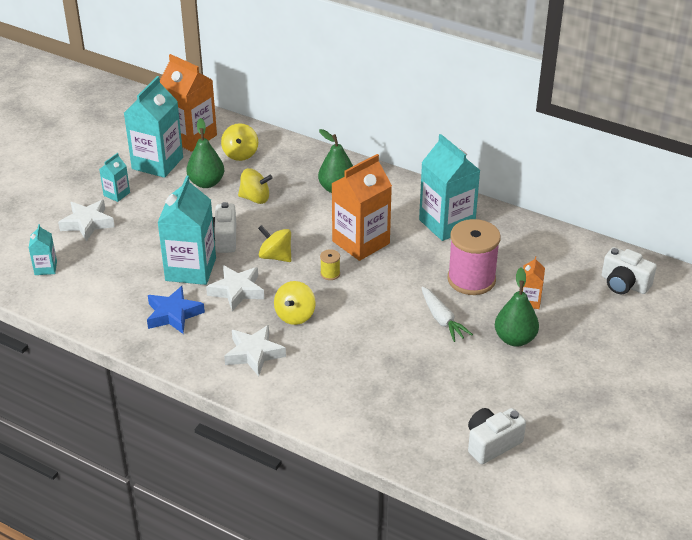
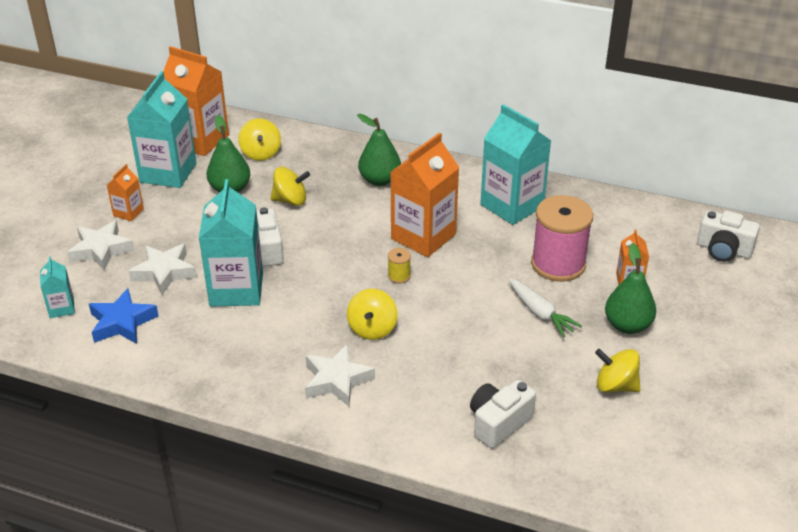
camera: 10 degrees left, 0 degrees up
turquoise carton [99,153,130,202] -> orange carton [107,164,144,221]
blue star [147,286,205,334] -> blue star moved to [89,288,159,344]
white star [206,265,264,311] -> white star moved to [129,244,197,295]
yellow spinning top [258,225,291,262] -> yellow spinning top moved to [595,349,640,393]
white camera [468,408,526,464] -> white camera moved to [470,380,536,448]

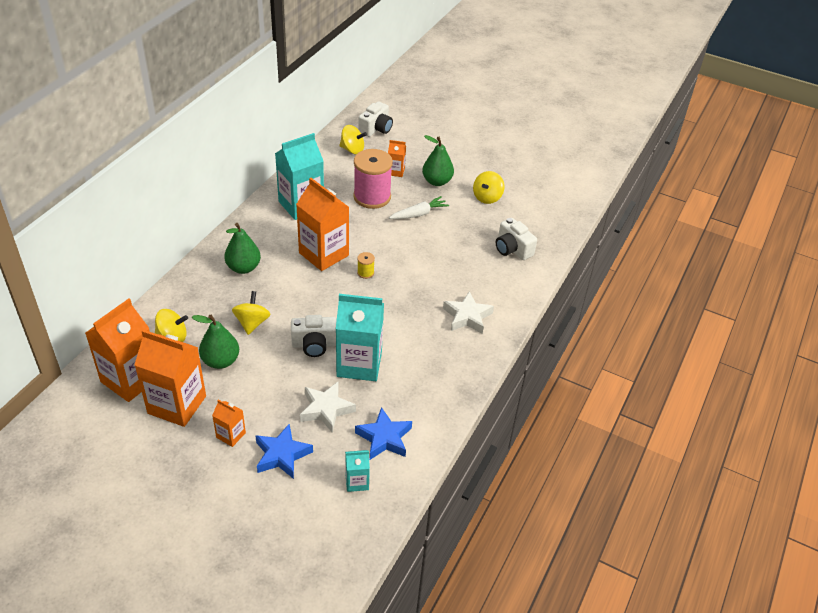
camera: 85 degrees left, 5 degrees up
white star [67,220,135,271] -> blue star [255,423,313,479]
turquoise carton [127,71,196,188] -> orange carton [134,330,206,427]
yellow spinning top [347,289,397,340] -> yellow spinning top moved to [339,125,367,155]

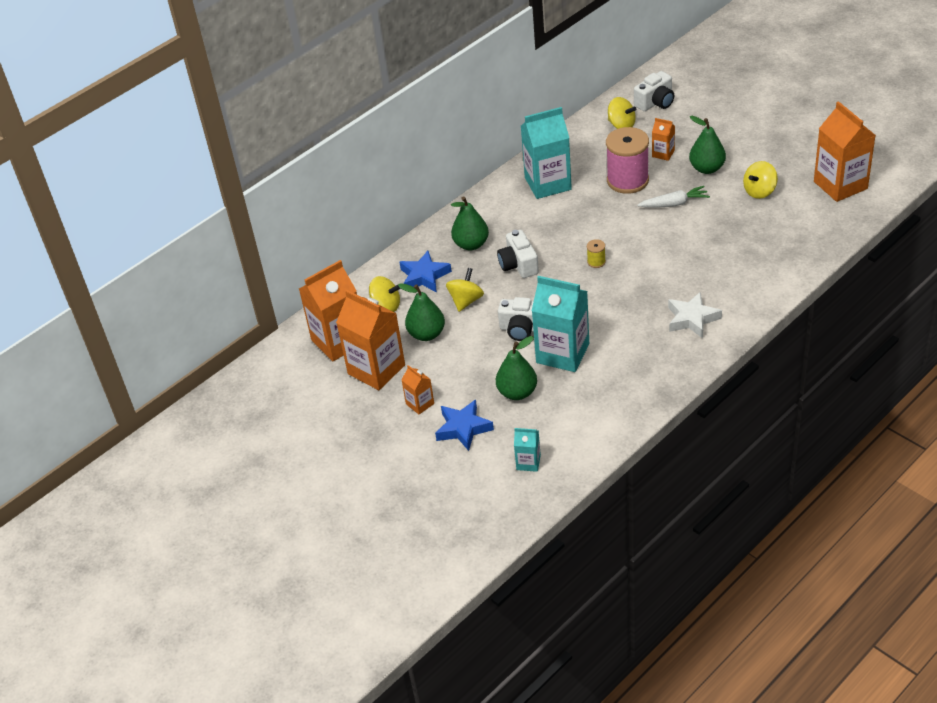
camera: 25 degrees right, 0 degrees up
orange carton [296,178,349,271] -> orange carton moved to [814,101,876,202]
white star [300,381,356,433] -> green pear [496,336,537,400]
blue star [355,407,412,460] -> blue star moved to [399,251,452,293]
white camera [496,218,537,260] -> white camera moved to [497,230,539,278]

